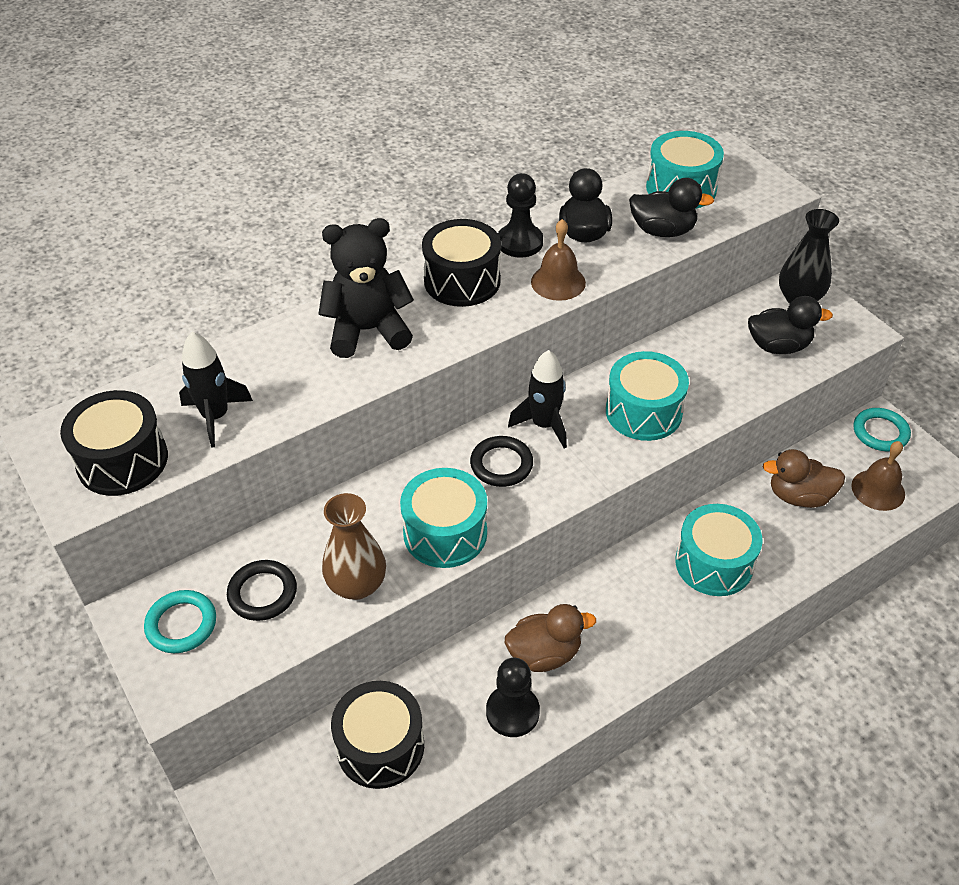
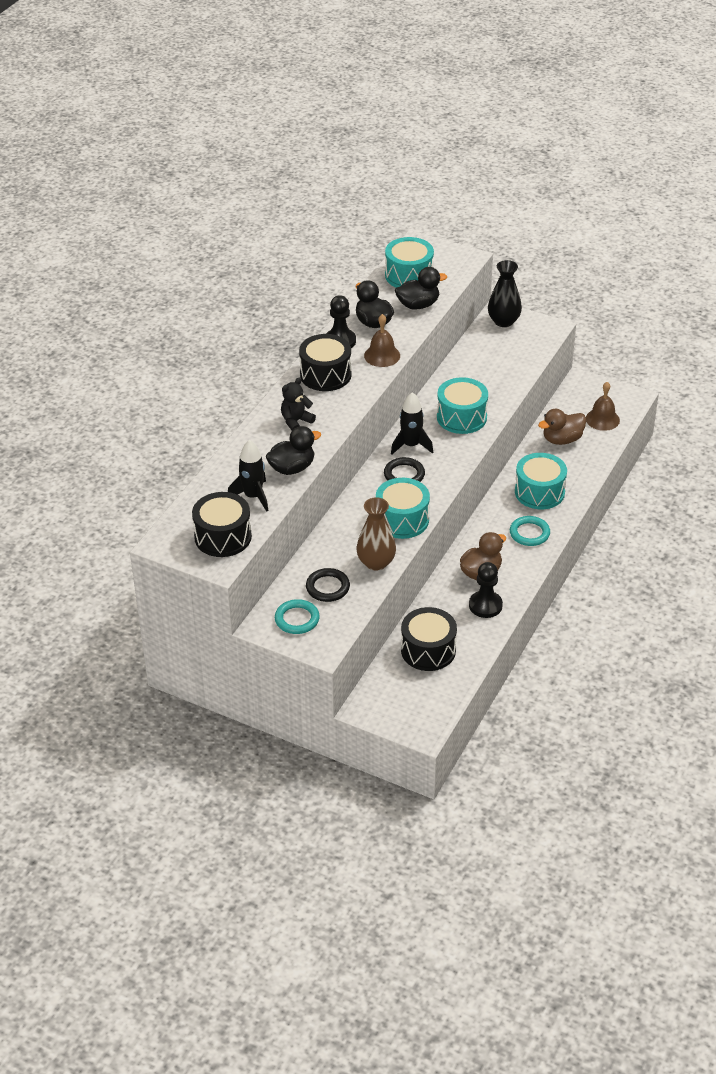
camera: 30 degrees left, 5 degrees down
black teddy bear [318,218,414,358] -> black teddy bear [281,378,316,430], size x0.58
black duck [748,296,833,354] -> black duck moved to [266,426,321,475]
turquoise ring [853,408,911,451] -> turquoise ring moved to [510,516,550,546]

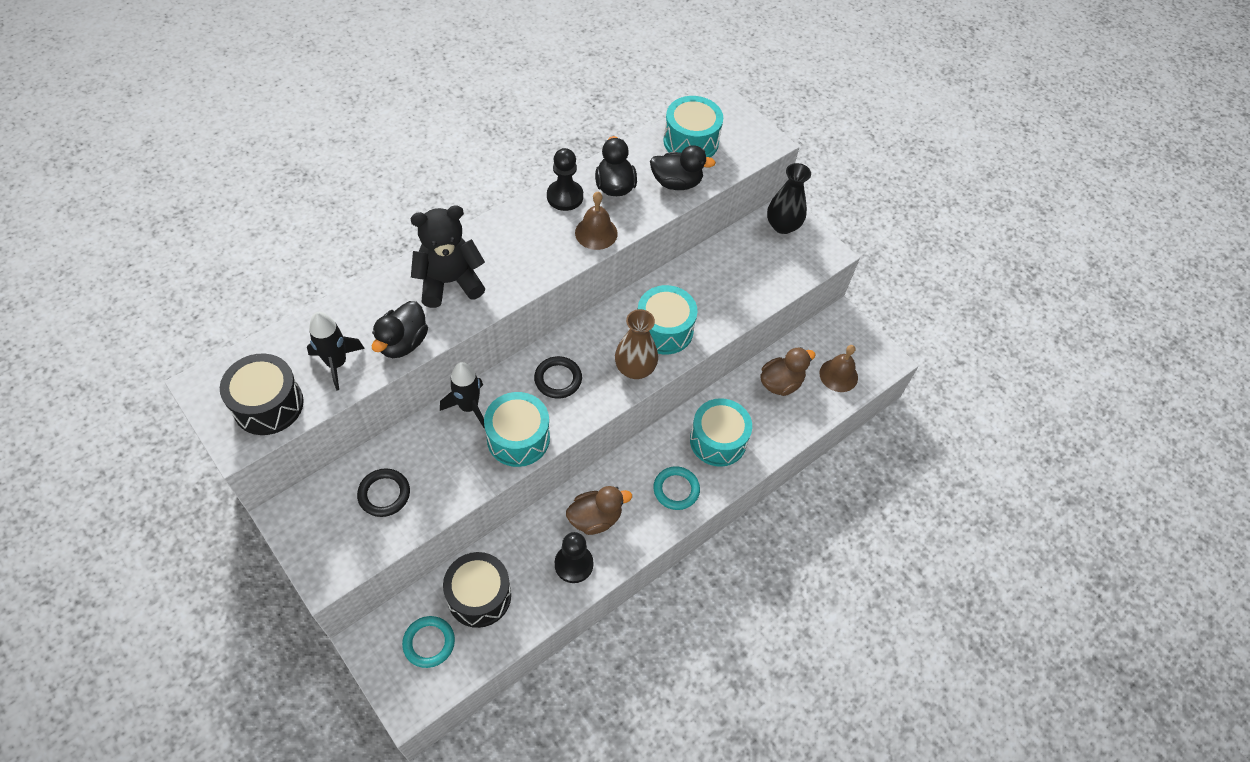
camera: 20 degrees right, 15 degrees up
black duck [266,426,321,475] -> black duck turned 120 degrees clockwise [372,301,428,358]
turquoise ring [275,599,319,634] -> turquoise ring moved to [402,616,455,668]
black teddy bear [281,378,316,430] -> black teddy bear [410,205,486,308], size x1.72
black drum [299,334,352,391] -> none
brown vase [357,497,396,571] -> brown vase moved to [615,309,658,379]
black rocket [391,392,433,455] -> black rocket moved to [440,362,485,428]
brown duck [538,409,586,445] -> brown duck turned 150 degrees clockwise [761,347,816,396]

